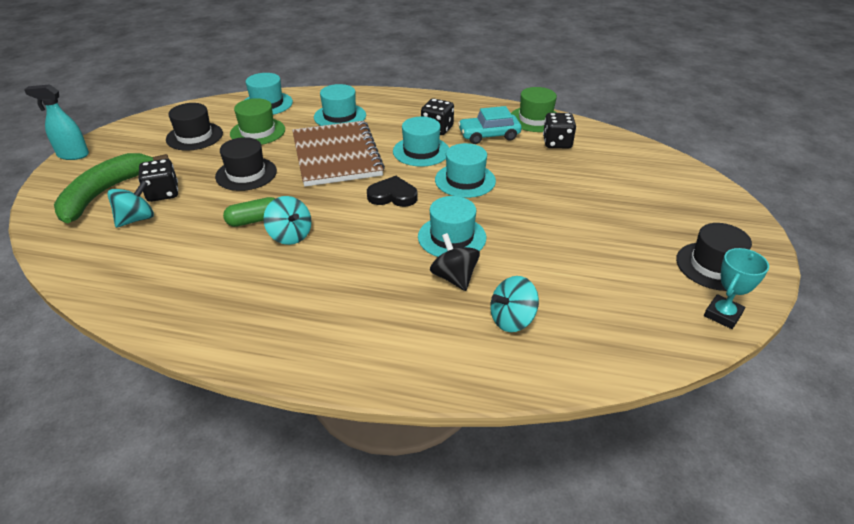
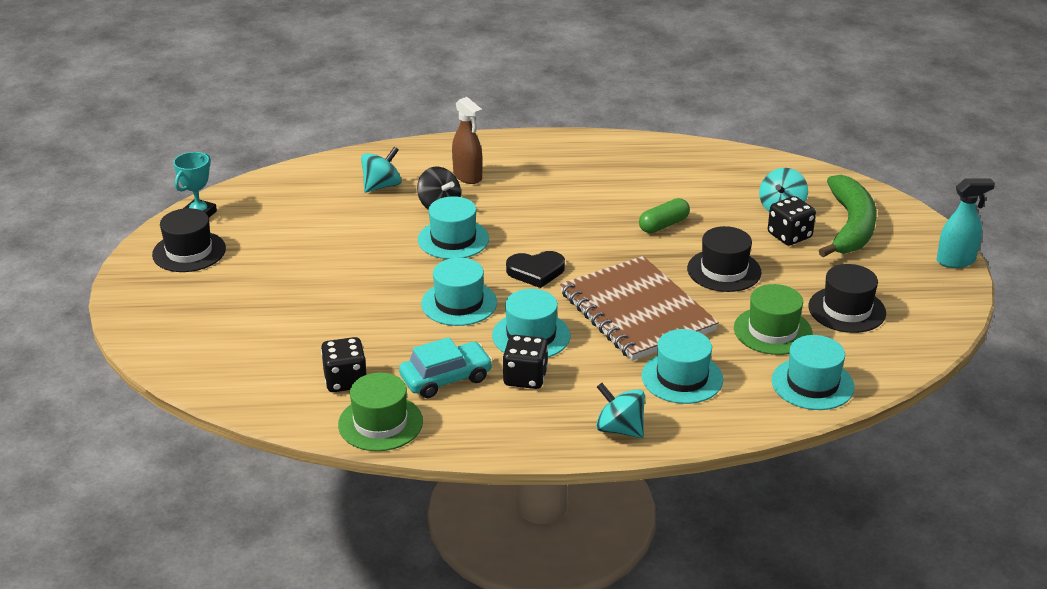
camera: 165 degrees right, 5 degrees down
turquoise spinning top [263,196,312,245] -> turquoise spinning top moved to [596,383,645,438]
none -> brown spray bottle [452,97,483,184]

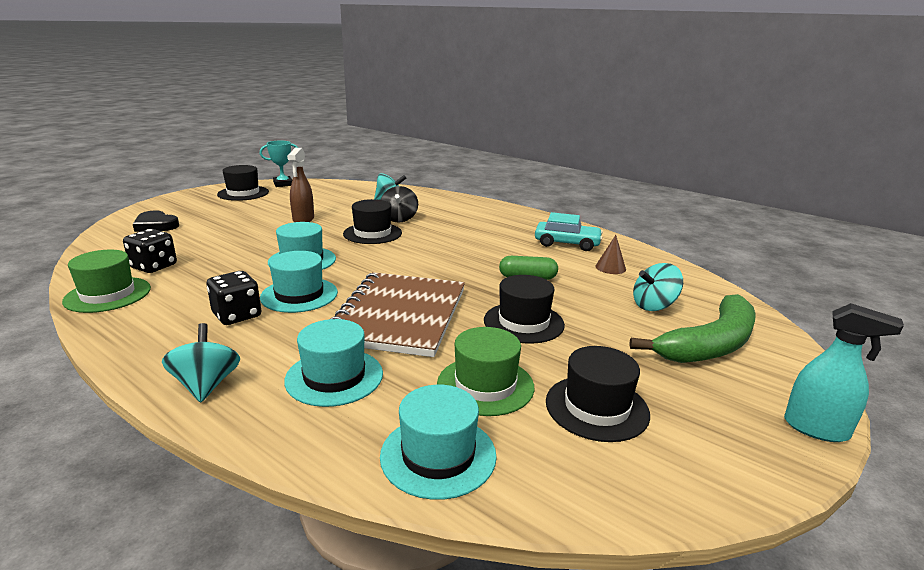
camera: 40 degrees right, 10 degrees down
turquoise car [399,337,493,398] -> turquoise car moved to [535,212,603,251]
turquoise hat [418,196,489,259] -> black hat [343,199,402,244]
brown spray bottle [452,97,483,184] -> brown spray bottle moved to [287,148,314,222]
black heart [506,251,565,288] -> black heart moved to [133,211,179,232]
black dice [768,196,816,246] -> none
none -> brown cone [595,235,626,274]

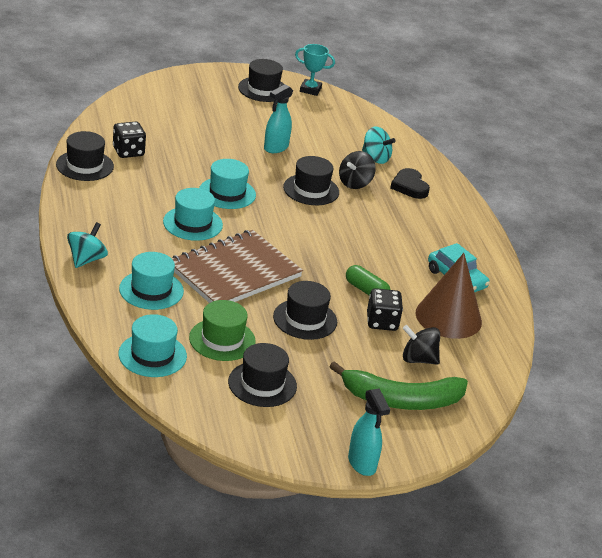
camera: 35 degrees right, 10 degrees up
green hat [62,250,151,313] -> black hat [56,131,114,181]
black heart [133,211,179,232] -> black heart moved to [390,168,430,199]
black dice [207,271,261,325] -> black dice moved to [367,288,403,331]
brown spray bottle [287,148,314,222] -> turquoise spray bottle [264,84,293,153]
brown cone [595,235,626,274] -> brown cone [416,253,482,339], size x2.31
turquoise spinning top [633,263,683,311] -> black spinning top [403,325,440,365]

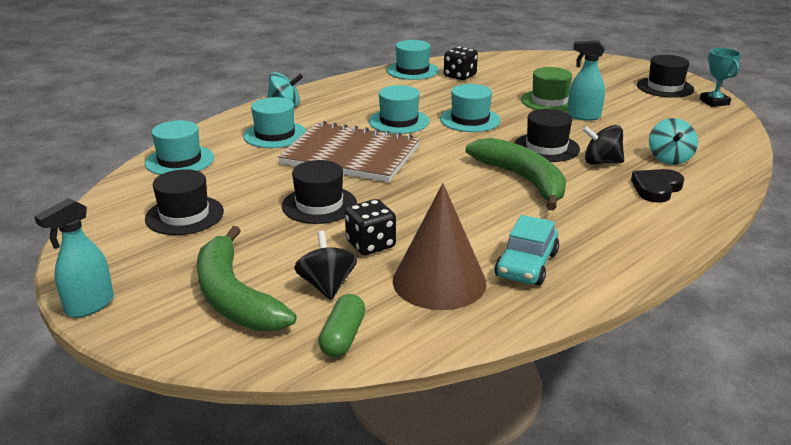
camera: 65 degrees right, 5 degrees down
black hat [56,131,114,181] -> turquoise hat [387,40,439,80]
green hat [189,300,256,361] -> green hat moved to [521,67,572,112]
green capsule [346,265,390,295] -> green capsule moved to [319,294,365,358]
none -> green banana [466,138,566,211]

